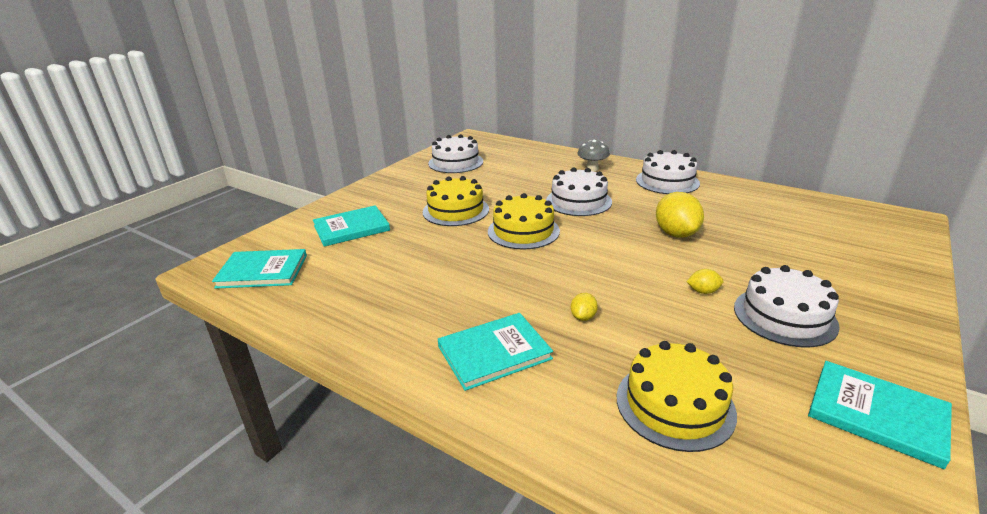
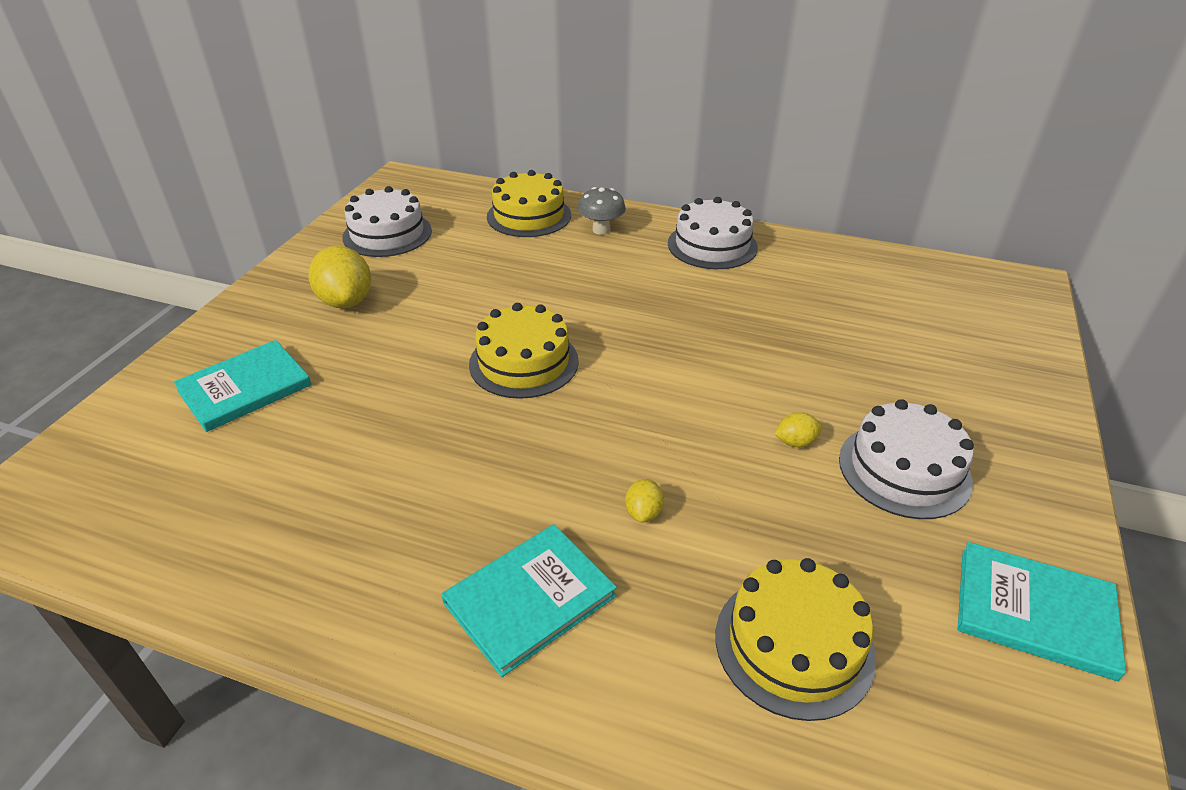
camera: 15 degrees left, 10 degrees up
turquoise book [212,249,307,289] -> none
yellow cake [423,176,489,226] -> yellow cake moved to [487,170,571,237]
white cake [546,167,612,216] -> none
yellow lemon [656,192,704,238] -> yellow lemon moved to [308,246,371,308]

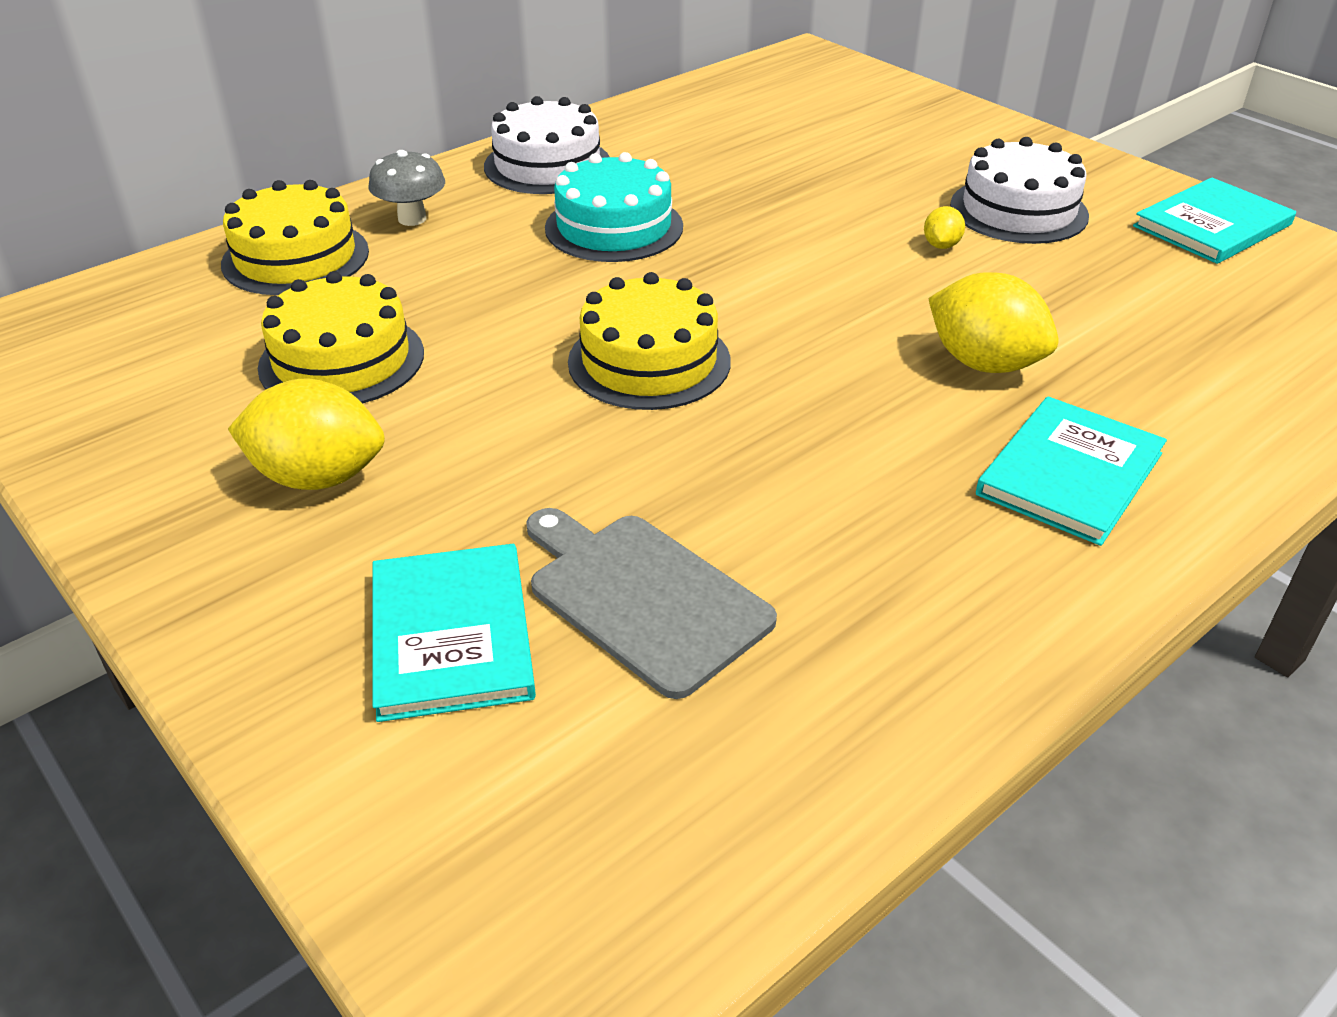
camera: 60 degrees left, 0 degrees up
white cake [342,186,432,257] -> none
turquoise book [441,524,617,677] -> turquoise book turned 45 degrees clockwise [976,396,1167,546]
yellow lemon [625,479,664,523] -> yellow lemon [928,272,1059,373], size x2.08
yellow cake [716,558,876,721] -> yellow cake moved to [258,271,424,404]
none -> grey cutting board [526,508,777,699]
none -> turquoise cake [545,152,683,262]

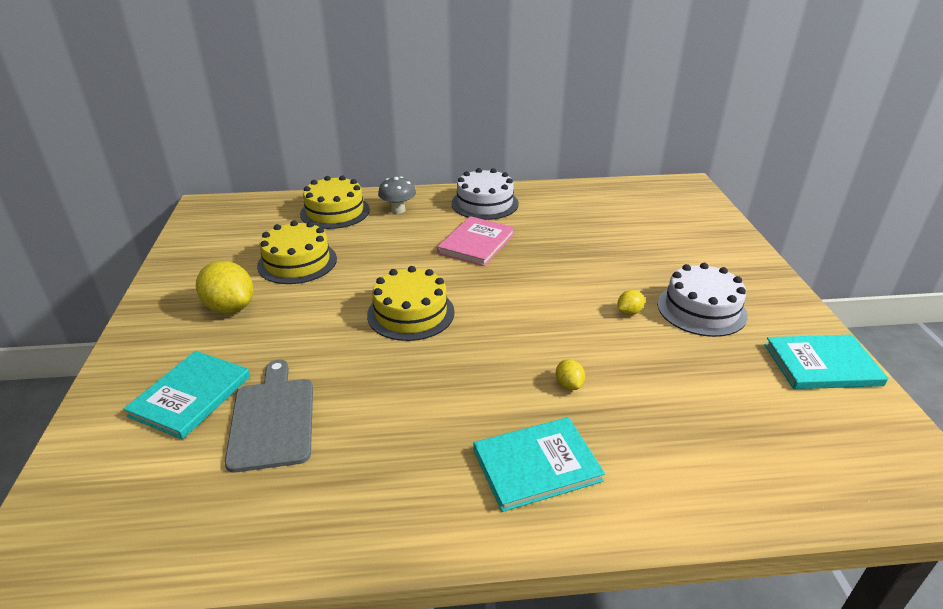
camera: 35 degrees right, 5 degrees down
turquoise cake [545,152,683,262] -> pink book [437,216,515,266]
yellow lemon [928,272,1059,373] -> yellow lemon [556,359,585,390], size x0.48

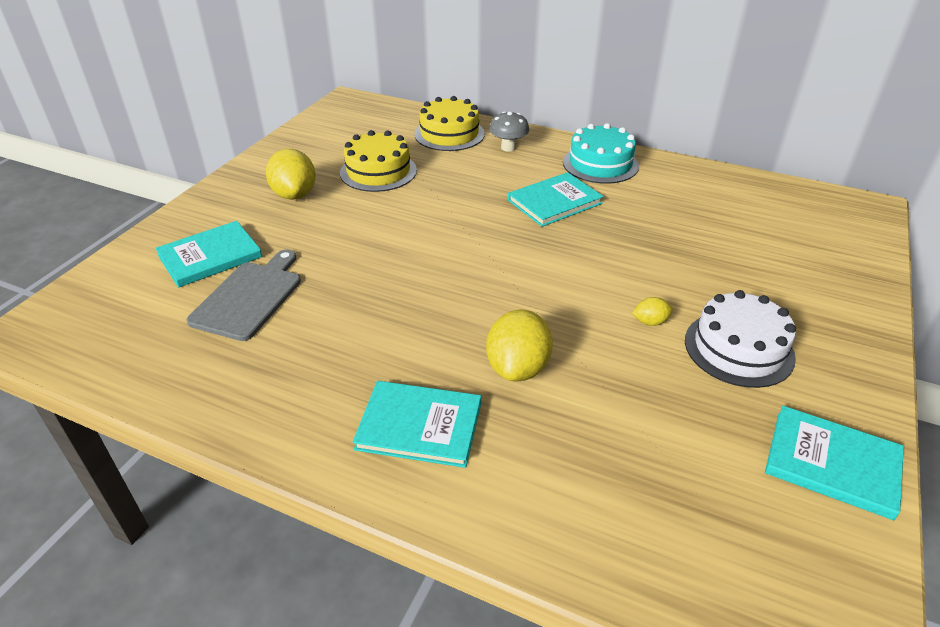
camera: 30 degrees right, 5 degrees up
yellow cake [367,266,455,341] -> none
pink book [437,216,515,266] -> turquoise book [508,172,604,227]
white cake [451,168,519,220] -> turquoise cake [563,123,639,184]
yellow lemon [556,359,585,390] -> yellow lemon [486,309,553,382], size x2.08

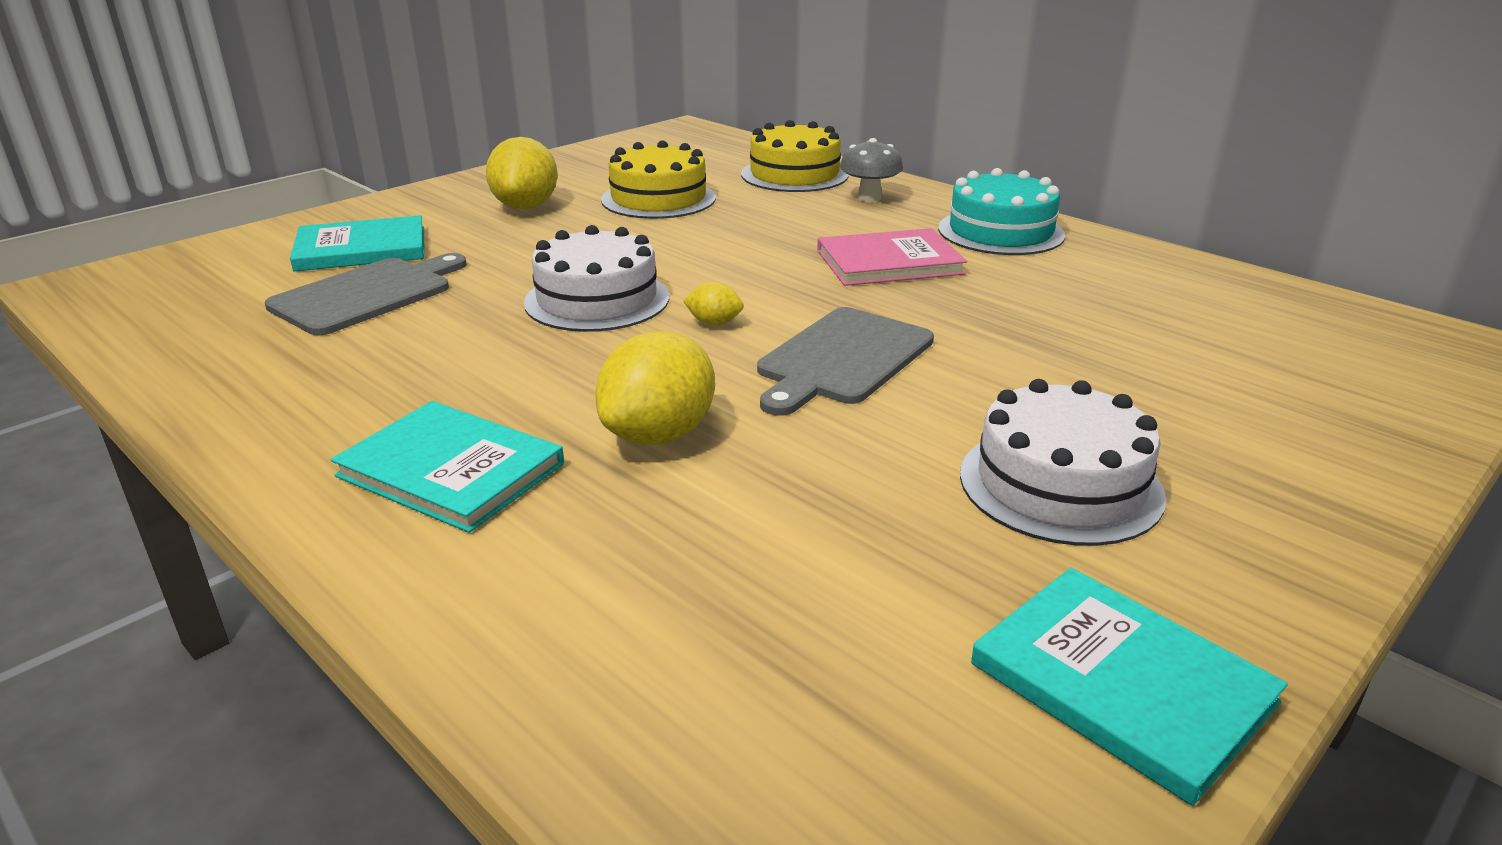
camera: 20 degrees right, 10 degrees down
turquoise book [508,172,604,227] -> pink book [817,228,967,286]
yellow lemon [632,297,673,326] -> yellow lemon moved to [683,282,744,325]
none -> white cake [524,225,669,332]
none -> grey cutting board [757,307,934,416]

